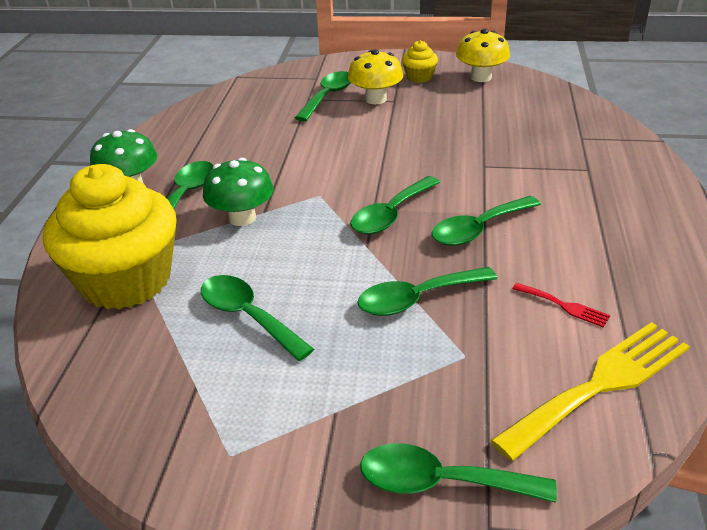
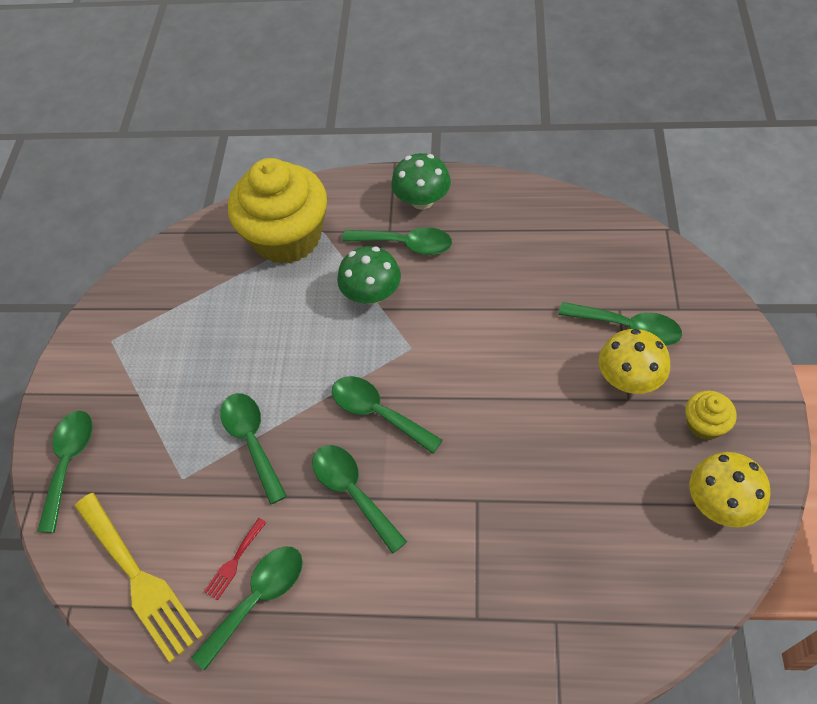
camera: 90 degrees right, 20 degrees up
green spoon [201,275,314,361] -> green spoon moved to [191,546,303,671]

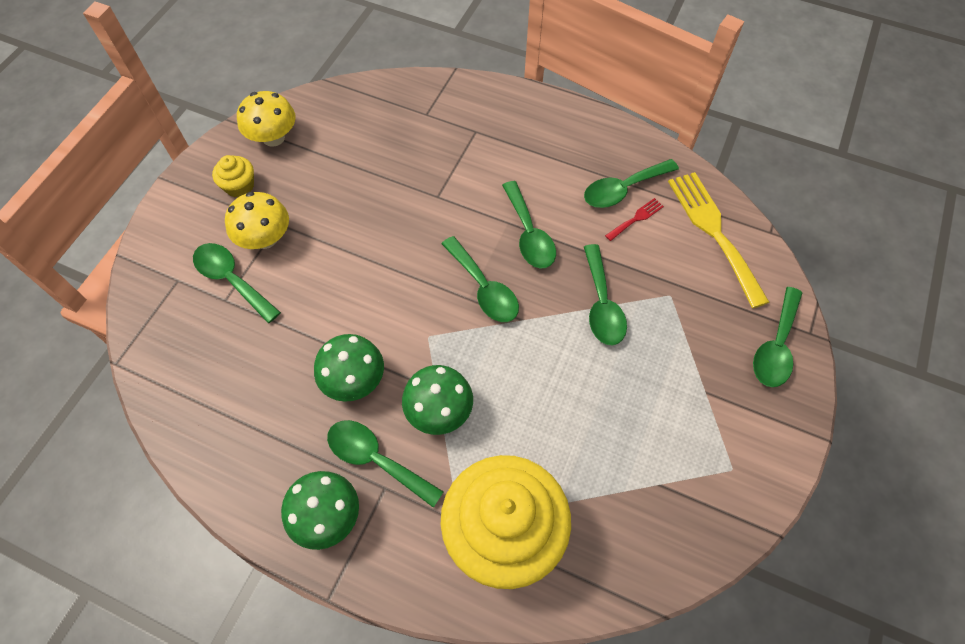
camera: 165 degrees left, 5 degrees up
none -> green mushroom [314,334,384,402]

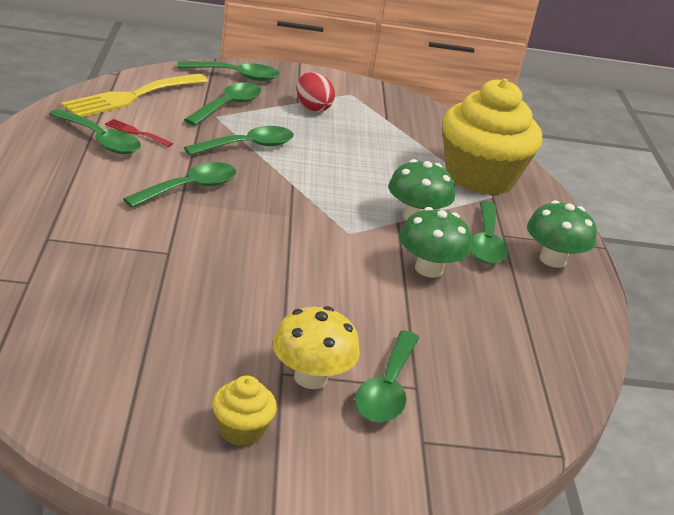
camera: 120 degrees left, 30 degrees down
yellow mushroom [237,91,296,147] -> none
green spoon [441,236,519,322] -> green spoon moved to [184,82,261,126]
none -> red egg [297,72,335,112]

